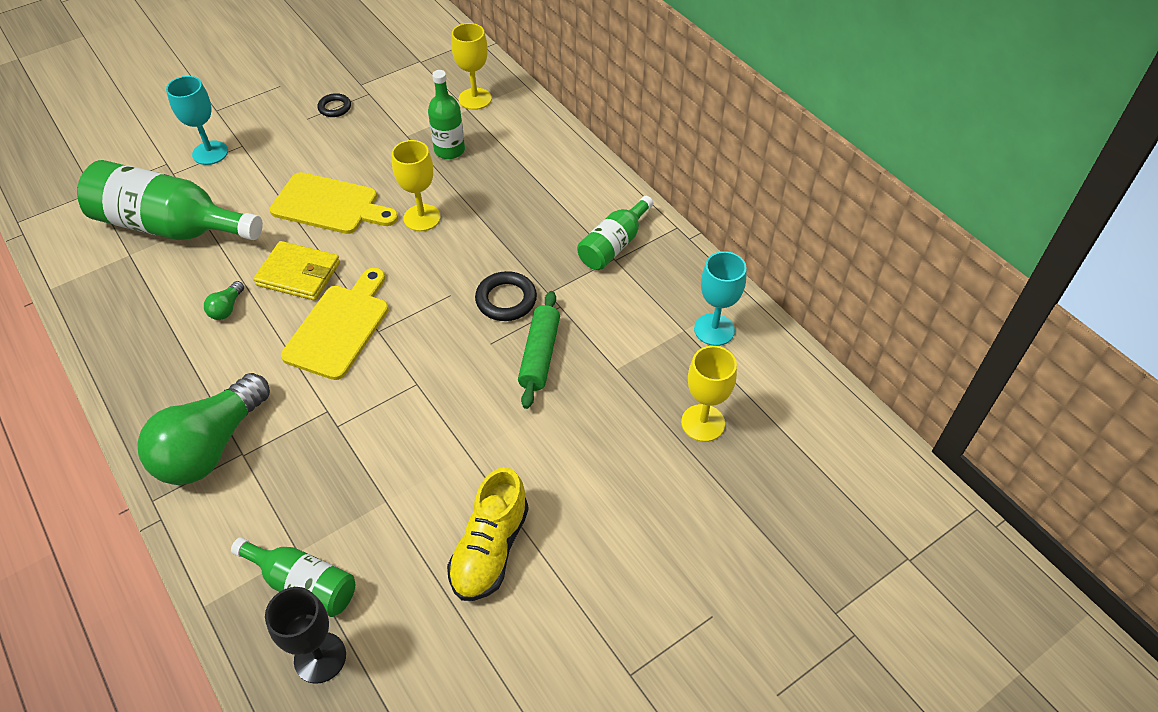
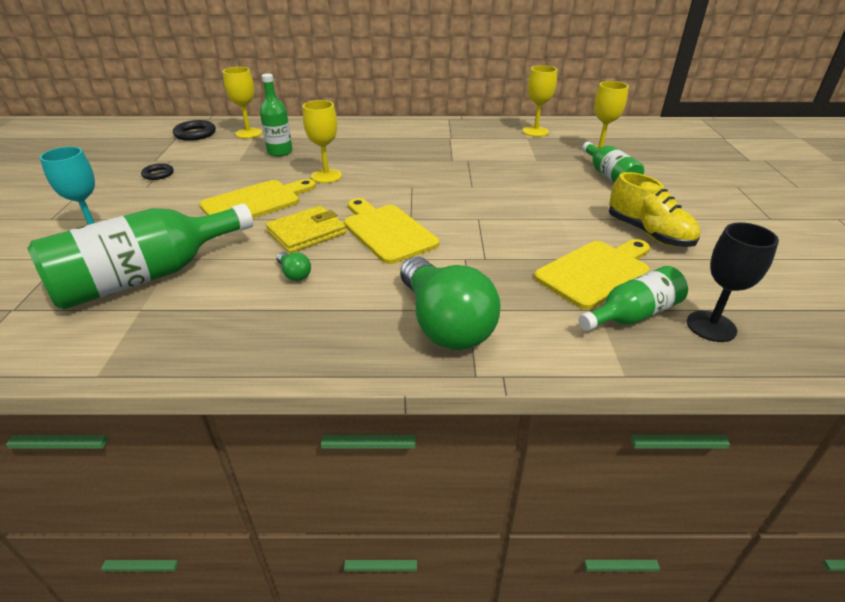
camera: 55 degrees left, 15 degrees down
black ring [475,271,537,321] -> black ring moved to [173,120,216,141]
green rolling pin [518,291,560,409] -> none
green bottle [577,196,653,270] -> green bottle moved to [582,142,644,183]
turquoise goblet [694,251,747,346] -> yellow goblet [523,65,557,137]
none -> yellow cutting board [534,239,650,310]

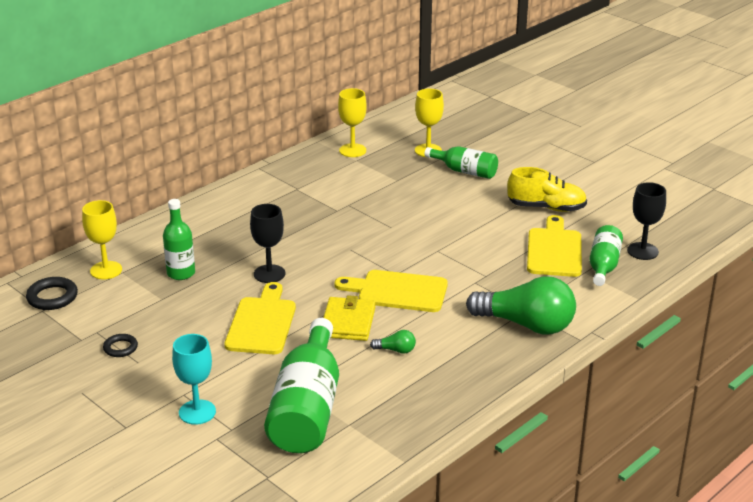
camera: 45 degrees left, 5 degrees down
yellow goblet [303,100,342,183] -> black goblet [250,204,285,283]

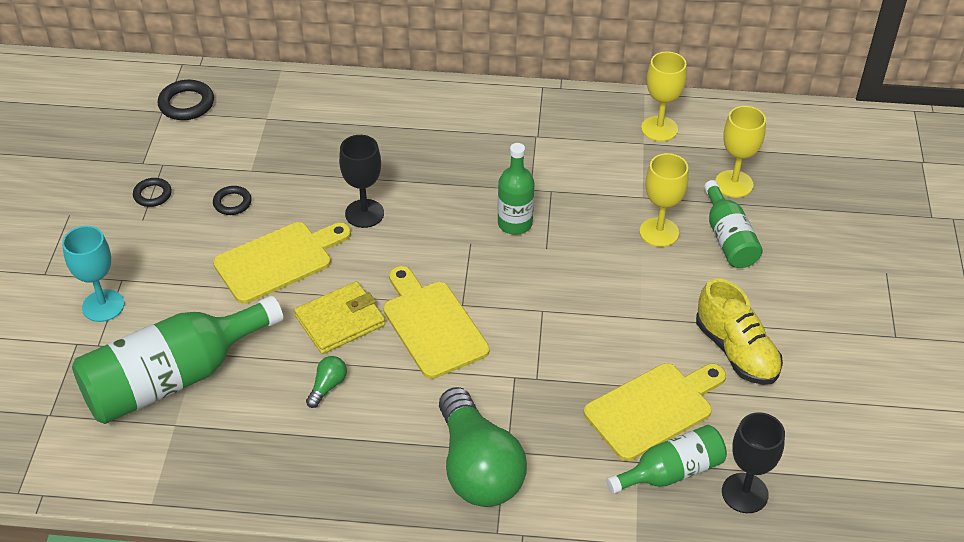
camera: 50 degrees right, 15 degrees up
yellow goblet [82,200,122,279] -> yellow goblet moved to [640,153,689,247]
green bottle [163,199,195,280] -> green bottle moved to [498,143,535,235]
green light bulb [370,330,416,354] -> green light bulb turned 120 degrees counterclockwise [306,356,347,408]
none -> black ring [213,186,252,215]

